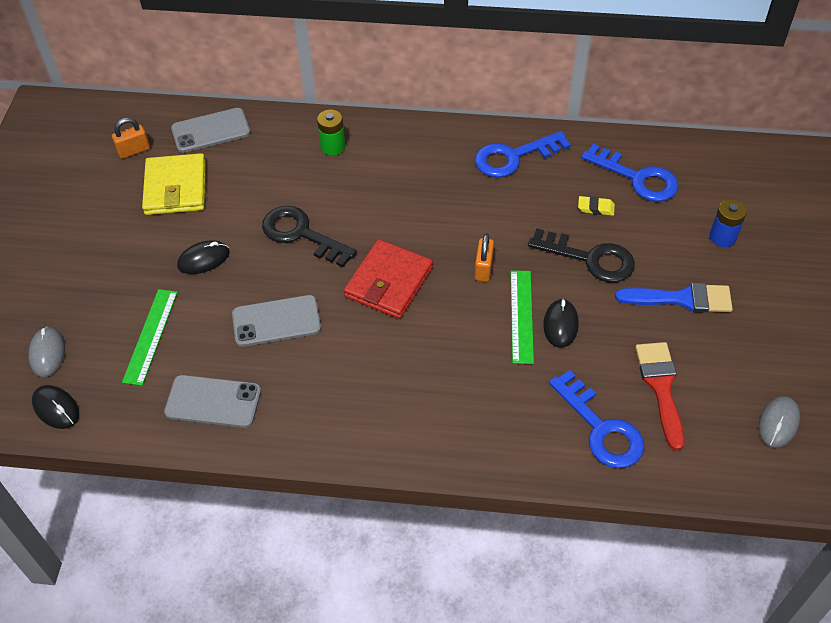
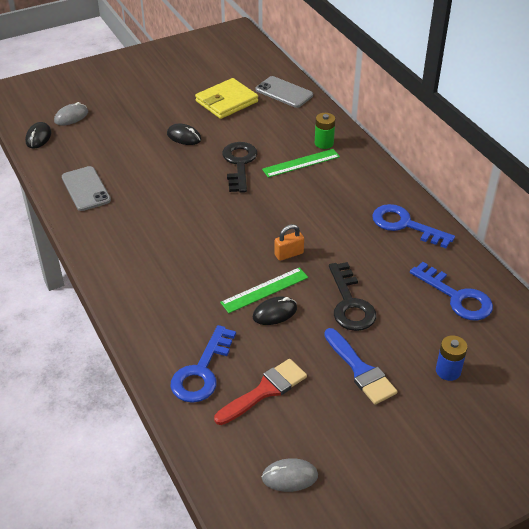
camera: 55 degrees right, 10 degrees down
orange padlock [112,118,150,159] -> none
green ruler [122,289,178,386] -> green ruler moved to [262,149,340,178]
grey phone [232,295,321,347] -> none
red wallet [344,239,433,319] -> none
yellow eraser [578,196,615,216] -> none
blue key [581,144,679,202] -> blue key turned 45 degrees counterclockwise [410,262,493,321]

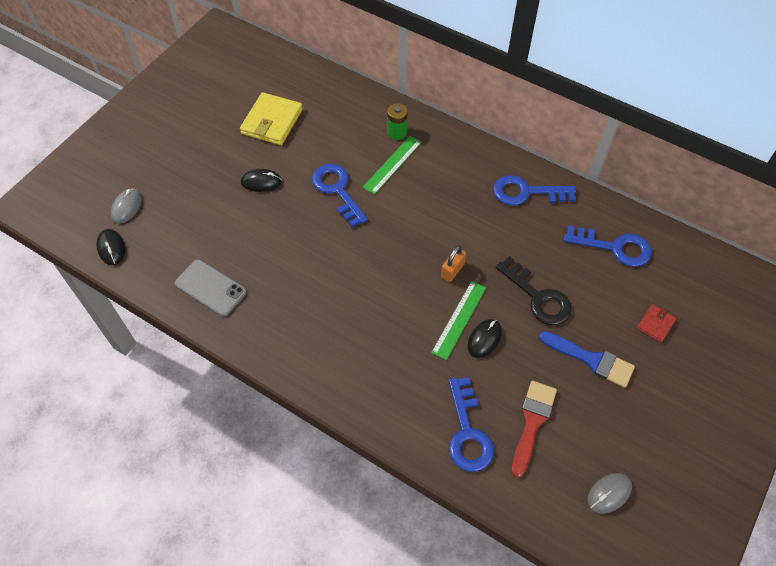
camera: 30 degrees left, 15 degrees up
black key [222,142,257,193] -> blue key [312,164,368,227]
grey phone [256,76,313,108] -> none
blue battery [436,335,467,381] -> red wallet [637,304,677,343]

